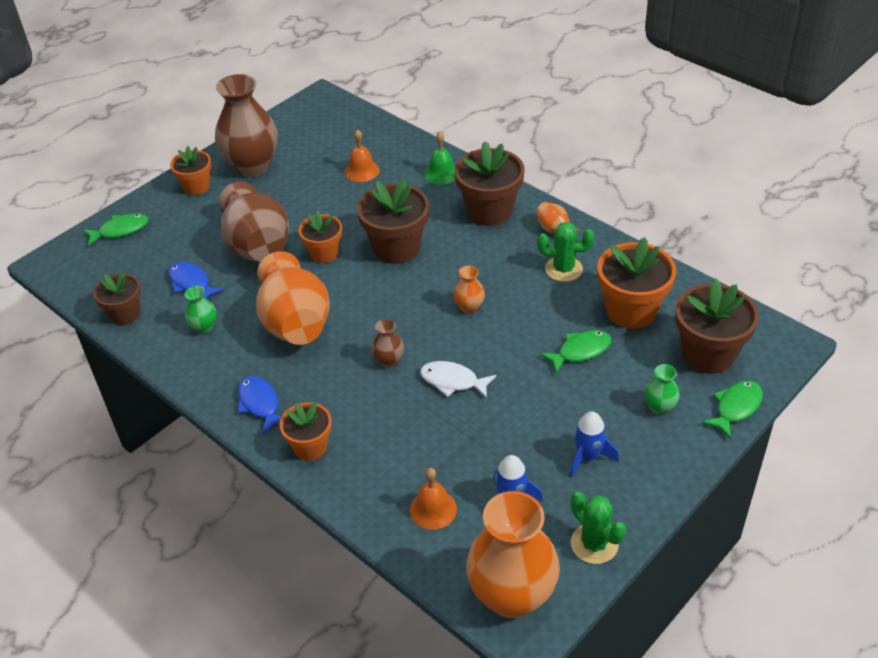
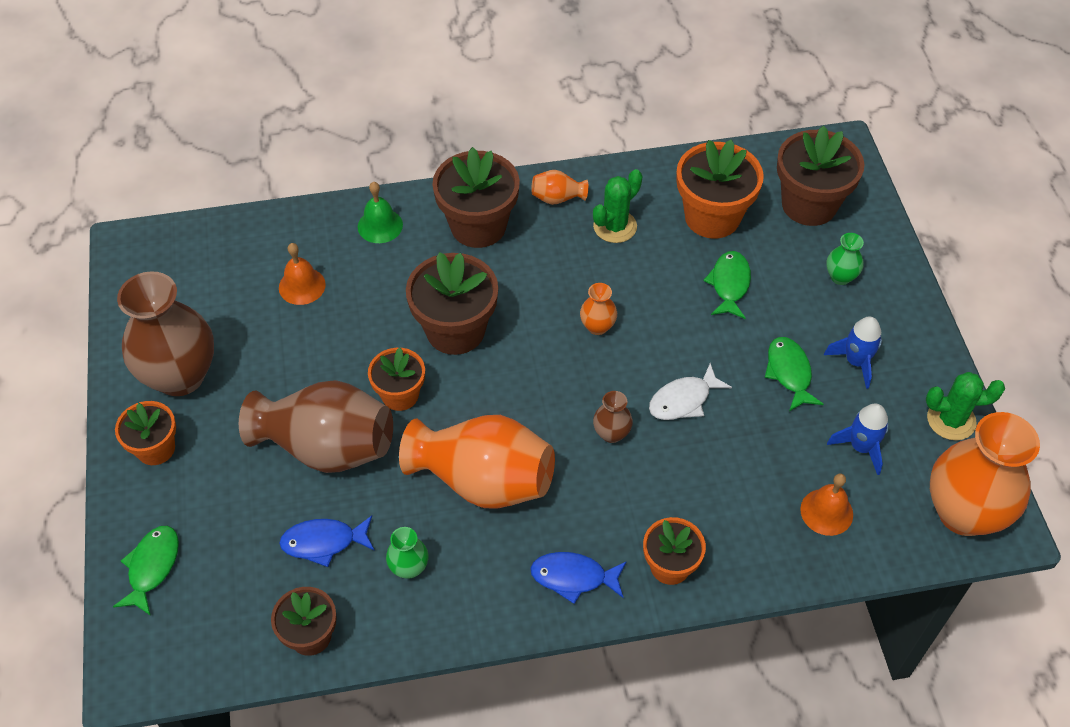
camera: 55 degrees left, 10 degrees up
green fish [702,381,763,439] -> green fish moved to [765,337,824,411]

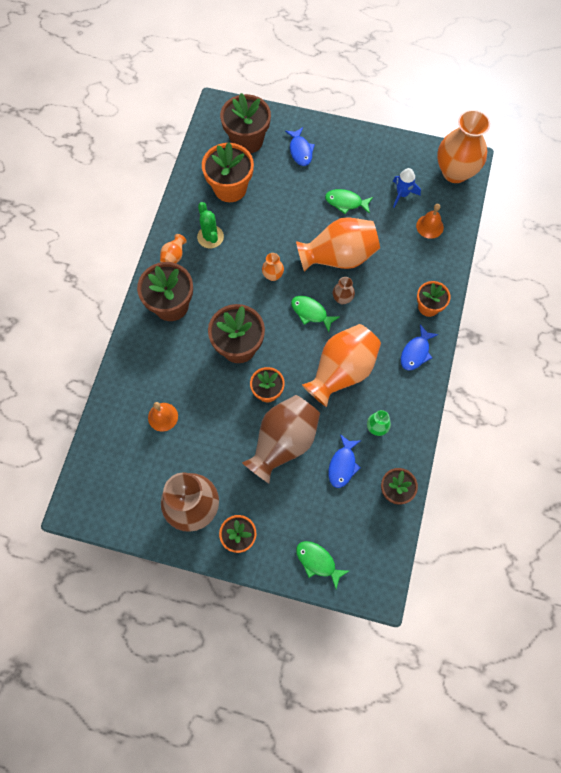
camera: 65 degrees left, 15 degrees up
green bell [358,182,403,243] -> none
white fish [649,363,732,420] -> orange vase [296,217,380,272]
green fish [703,251,751,319] -> green fish moved to [291,296,339,332]
blue rocket [824,317,882,389] -> none
green vase [826,233,864,285] -> blue fish [285,127,315,166]
green cactus [926,372,1005,440] -> none

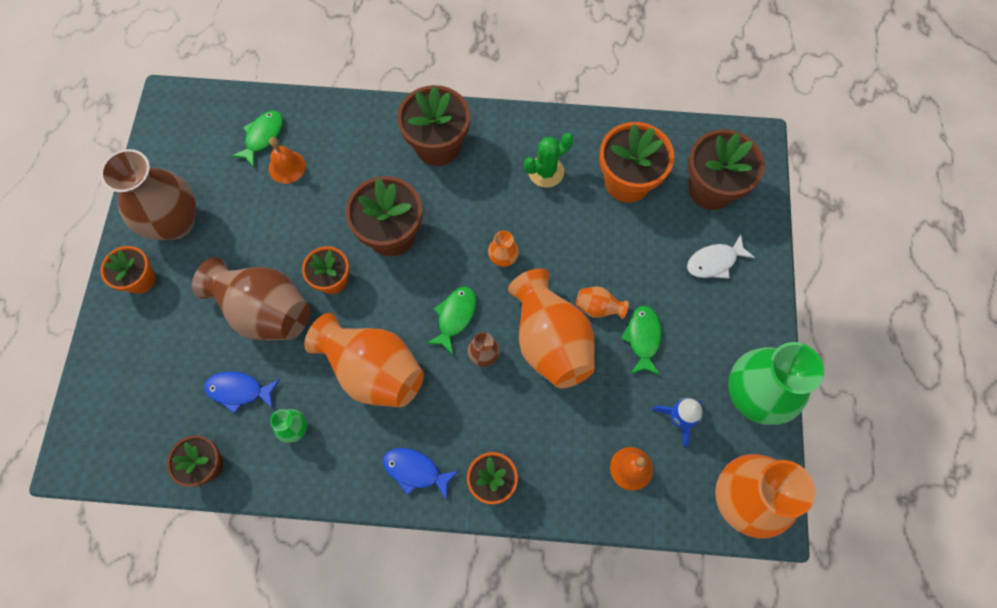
camera: 80 degrees right, 0 degrees up
orange vase [160,234,187,263] -> orange vase moved to [576,287,629,319]
blue fish [285,127,315,166] -> white fish [687,235,755,279]
green fish [296,541,349,589] -> green fish moved to [232,111,283,167]
none -> green vase [728,342,824,425]

